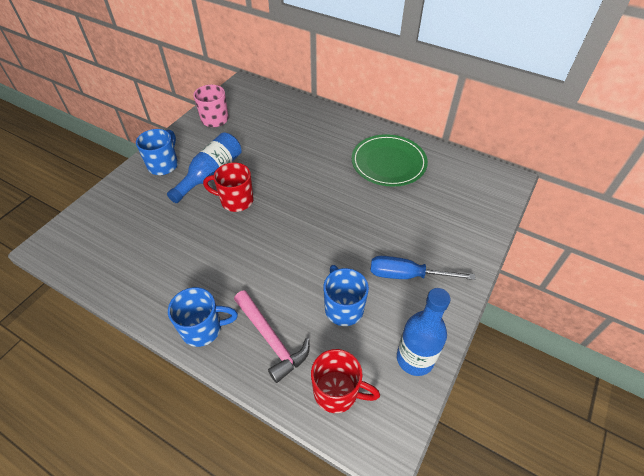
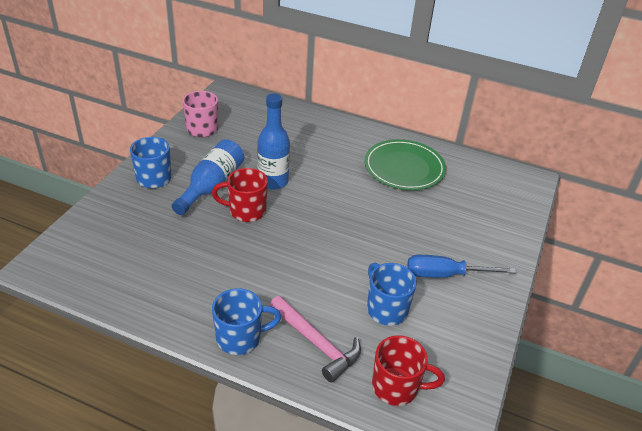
camera: 10 degrees left, 10 degrees down
blue bottle [397,288,451,376] -> blue bottle moved to [257,94,290,190]

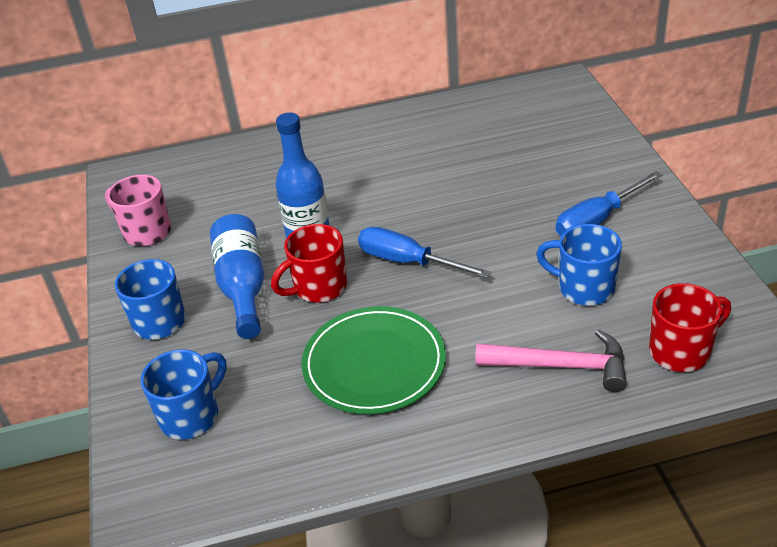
camera: 30 degrees left, 0 degrees up
blue mug [212,288,281,355] -> blue mug moved to [140,349,226,440]
green plate [364,139,446,190] -> green plate moved to [302,306,446,414]
none -> blue screwdriver [358,227,491,278]

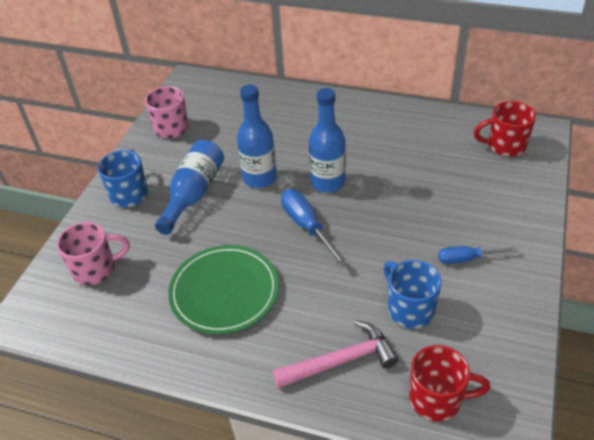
camera: 30 degrees right, 5 degrees up
blue mug [140,349,226,440] -> pink mug [57,222,130,285]
red mug [271,224,347,303] -> red mug moved to [474,101,536,157]
pink hammer [475,330,627,392] -> pink hammer turned 60 degrees counterclockwise [272,320,398,389]
blue screwdriver [556,171,663,237] -> blue screwdriver [438,246,518,264], size x0.66
none -> blue bottle [309,88,346,193]

